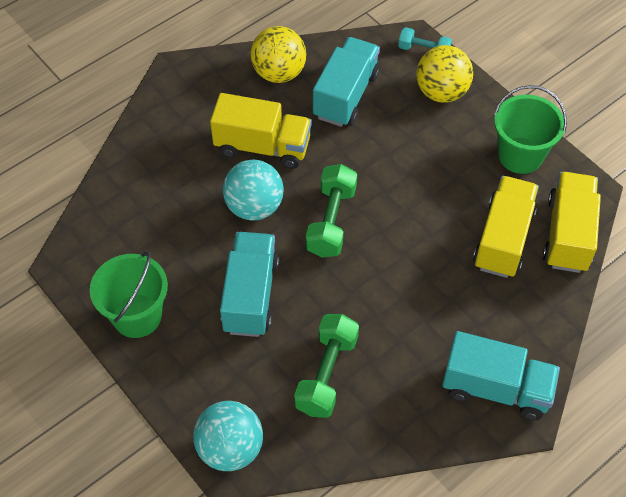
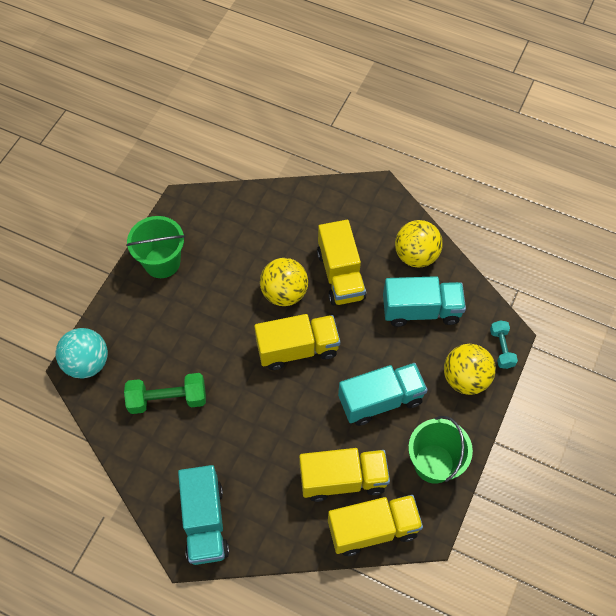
camera: 65 degrees right, 5 degrees up
turquoise truck [220,232,279,337] -> turquoise truck moved to [338,363,428,426]
turquoise ball [223,160,284,220] -> yellow ball [260,258,308,306]
green dumbbell [306,164,357,258] -> yellow truck [254,314,340,370]

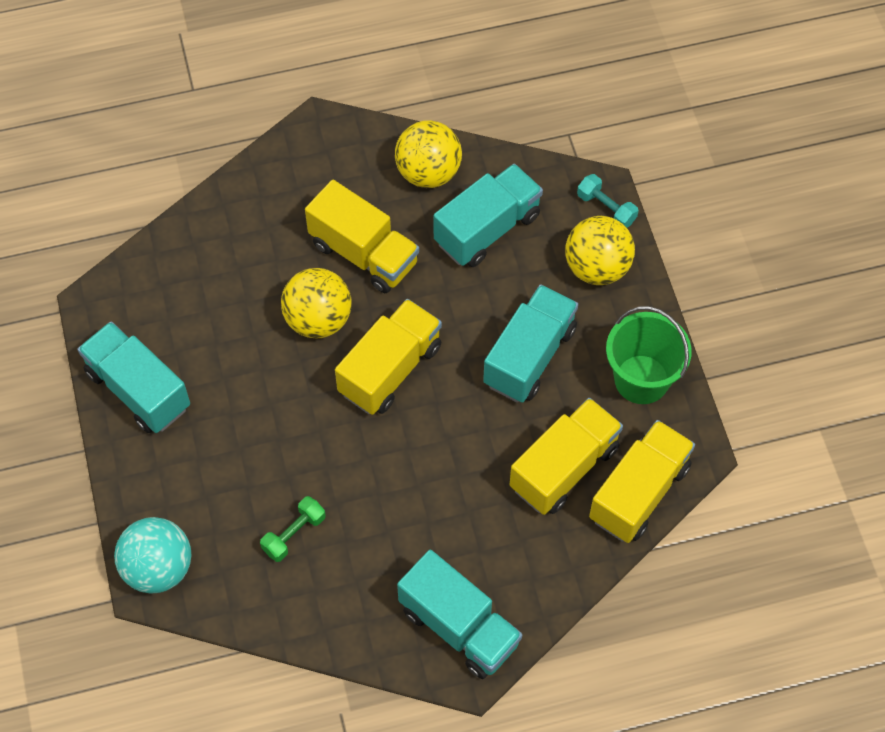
camera: 40 degrees left, 0 degrees up
green dumbbell [124,373,206,414] -> green dumbbell [260,496,326,562], size x0.61
green bucket [126,216,185,278] -> turquoise truck [78,321,190,433]

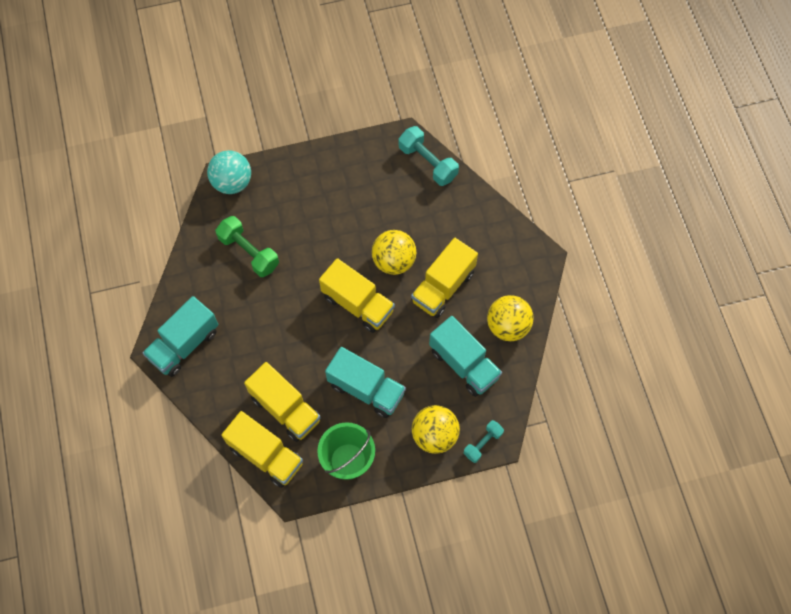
camera: 90 degrees right, 5 degrees up
turquoise truck [78,321,190,433] -> none
green dumbbell [260,496,326,562] -> green dumbbell [215,216,279,277], size x1.63
none -> turquoise dumbbell [399,126,459,186]

